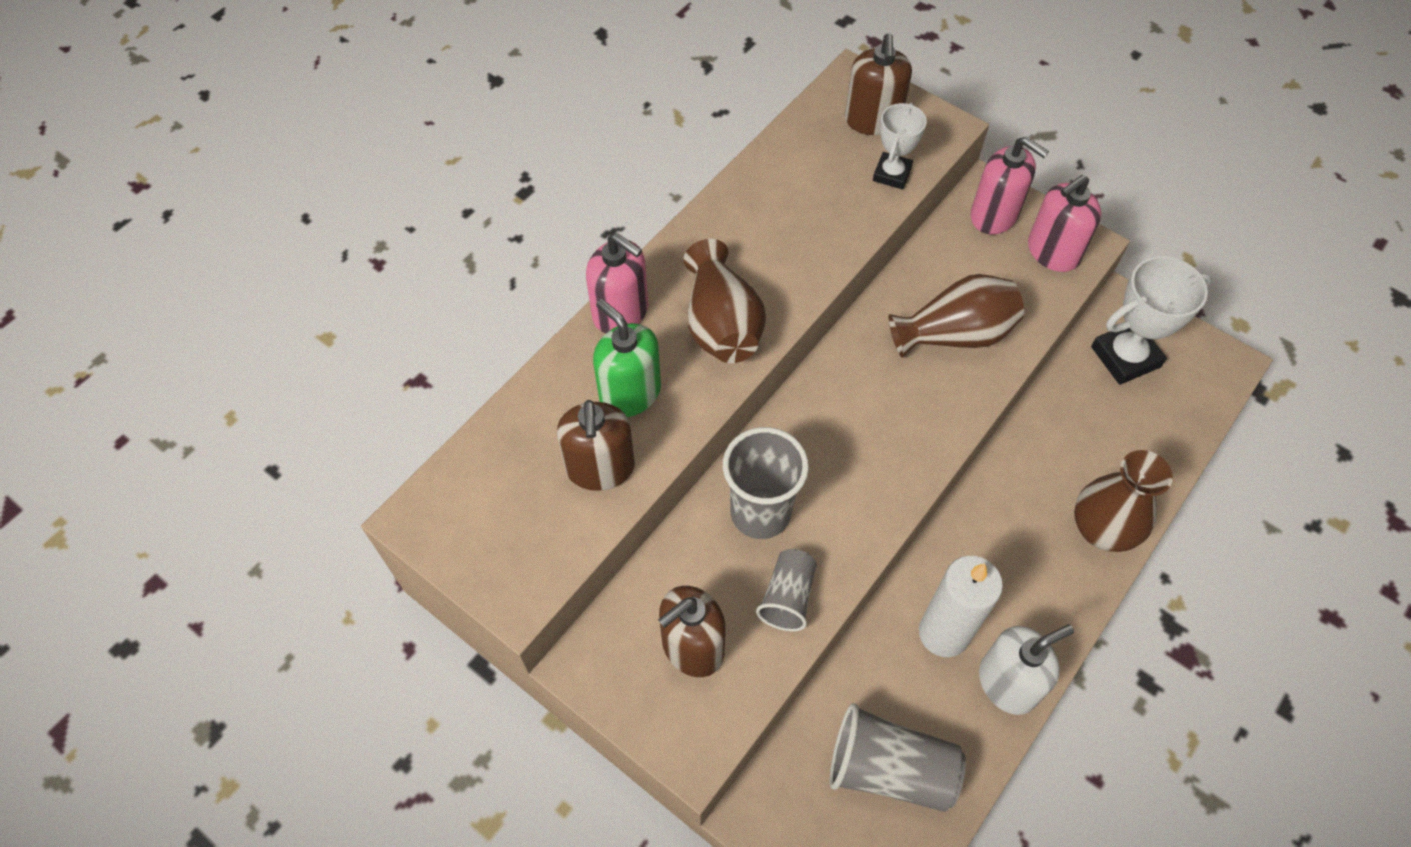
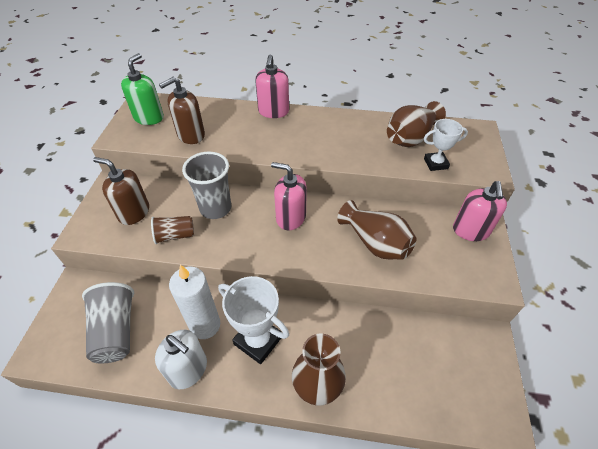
camera: 60 degrees right, 10 degrees down
green soap dispenser [593,299,661,417] -> green soap dispenser moved to [121,53,164,125]
brown vase [683,239,766,363] -> brown vase moved to [387,101,446,147]
grey cup [756,549,817,631] -> brown cup [151,216,194,244]
brown soap dispenser [845,33,912,135] -> none
pink soap dispenser [1028,175,1101,272] -> pink soap dispenser moved to [271,162,307,230]
white trophy [1091,256,1212,385] -> white trophy moved to [218,276,289,364]

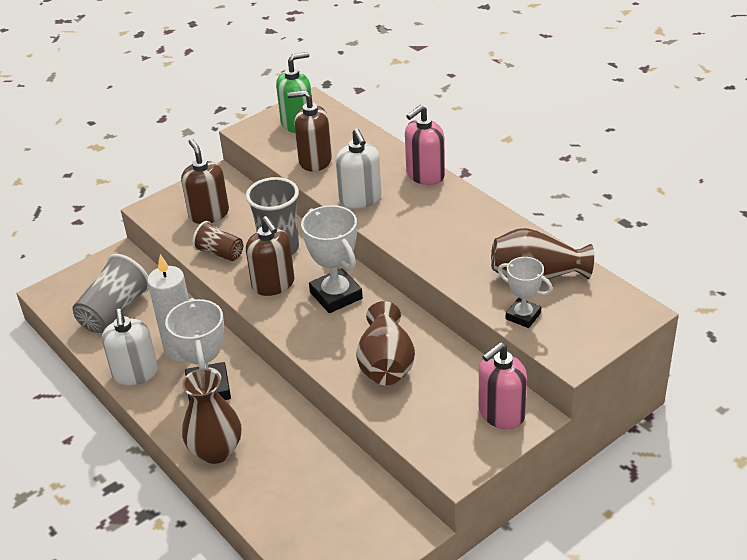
camera: 45 degrees right, 10 degrees down
pink soap dispenser [271,162,307,230] -> white trophy [301,205,363,313]
none -> brown soap dispenser [246,216,294,296]
none -> white soap dispenser [336,129,382,208]

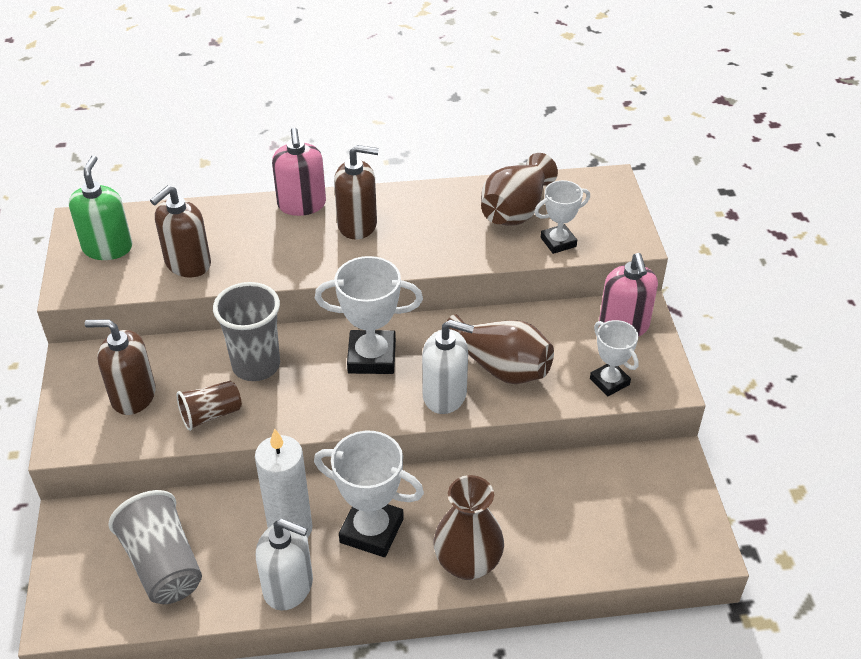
camera: 60 degrees left, 5 degrees up
brown soap dispenser [246,216,294,296] -> brown soap dispenser moved to [334,145,379,240]
white soap dispenser [336,129,382,208] -> white soap dispenser moved to [422,320,474,414]
none -> white trophy [590,320,639,396]

